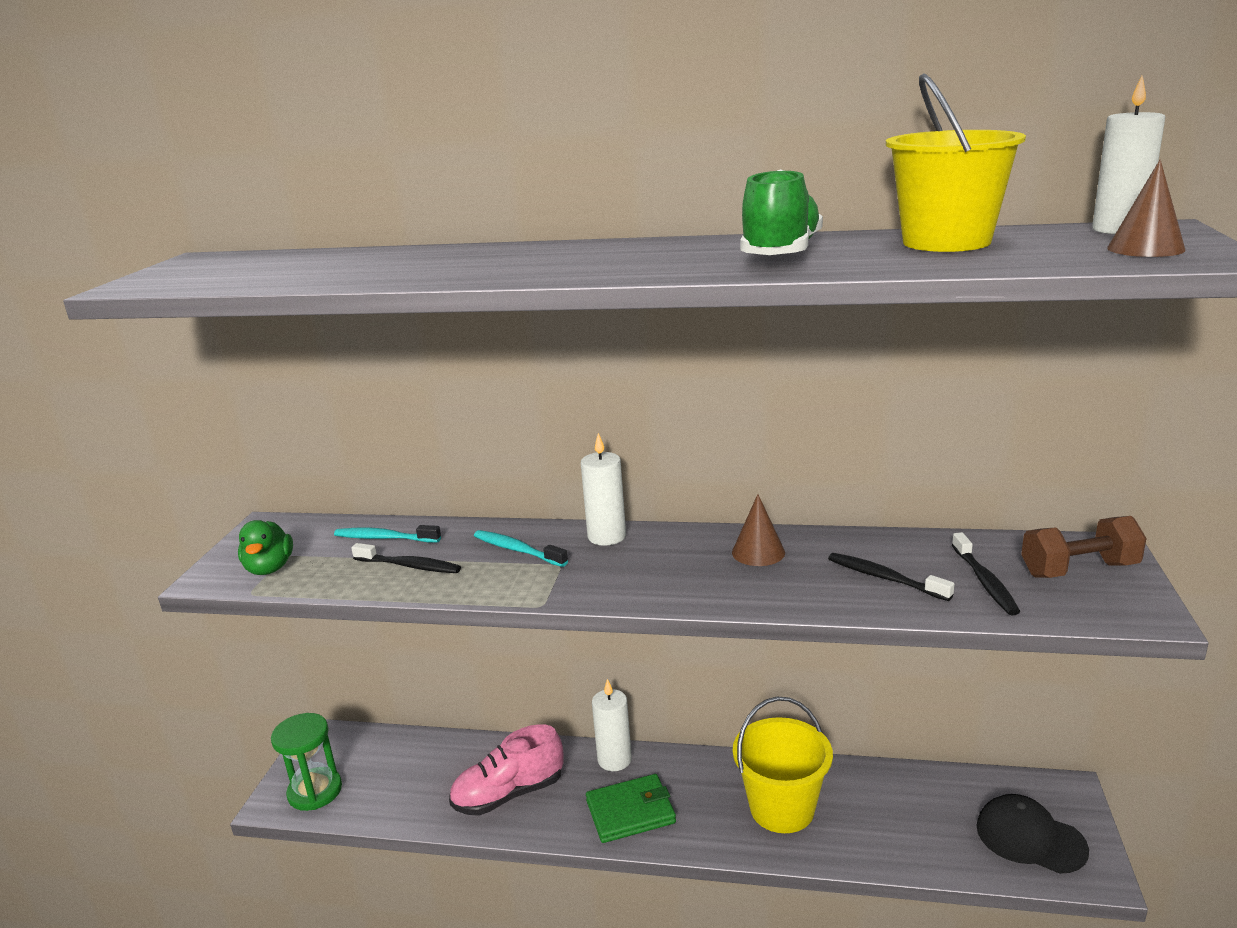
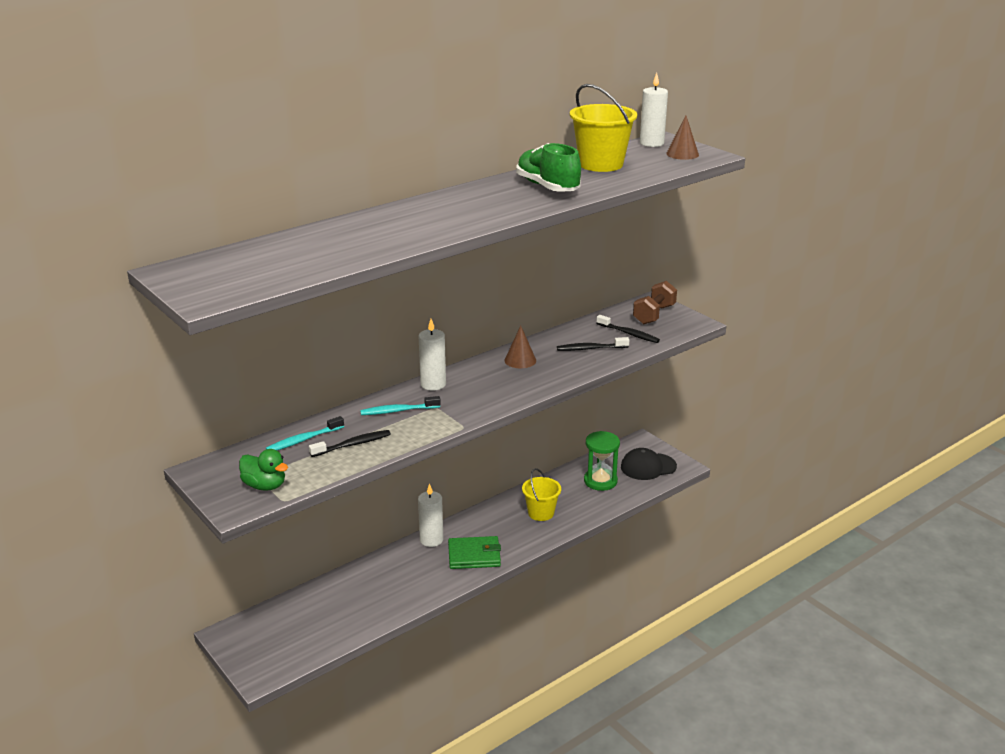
camera: 50 degrees left, 5 degrees up
green hourglass [271,713,342,811] -> green hourglass moved to [584,431,620,491]
pink shoe [449,724,564,816] -> none
green wallet [586,774,676,843] -> green wallet turned 60 degrees clockwise [448,536,501,569]
yellow bucket [733,697,833,833] -> yellow bucket [522,468,561,521], size x0.66

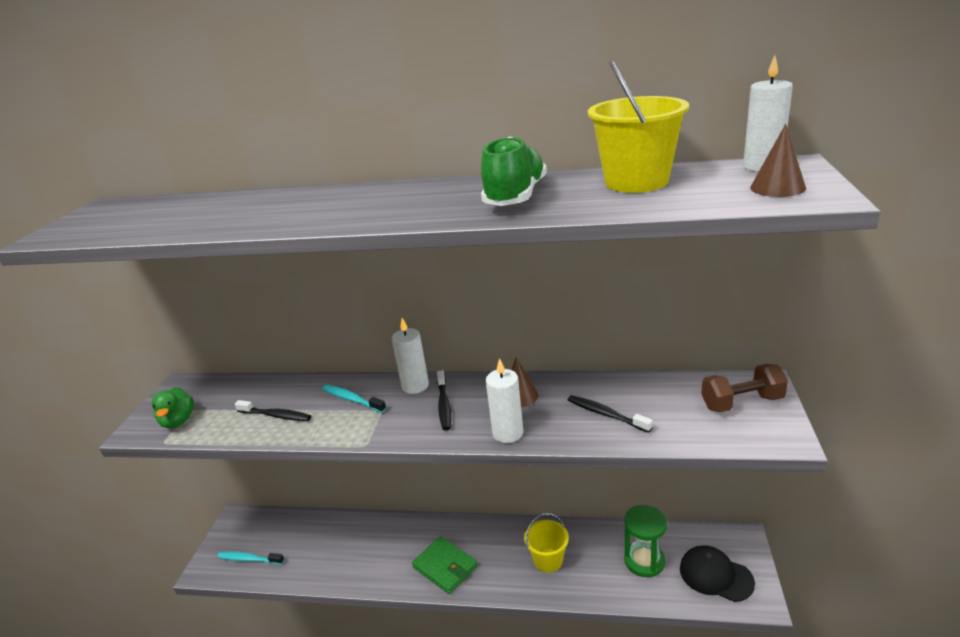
camera: 50 degrees right, 0 degrees up
turquoise toothbrush [266,416,344,450] -> turquoise toothbrush moved to [217,552,284,565]
white candle [418,483,444,547] -> white candle moved to [486,358,523,443]
black toothbrush [596,315,660,343] -> black toothbrush moved to [437,370,451,431]

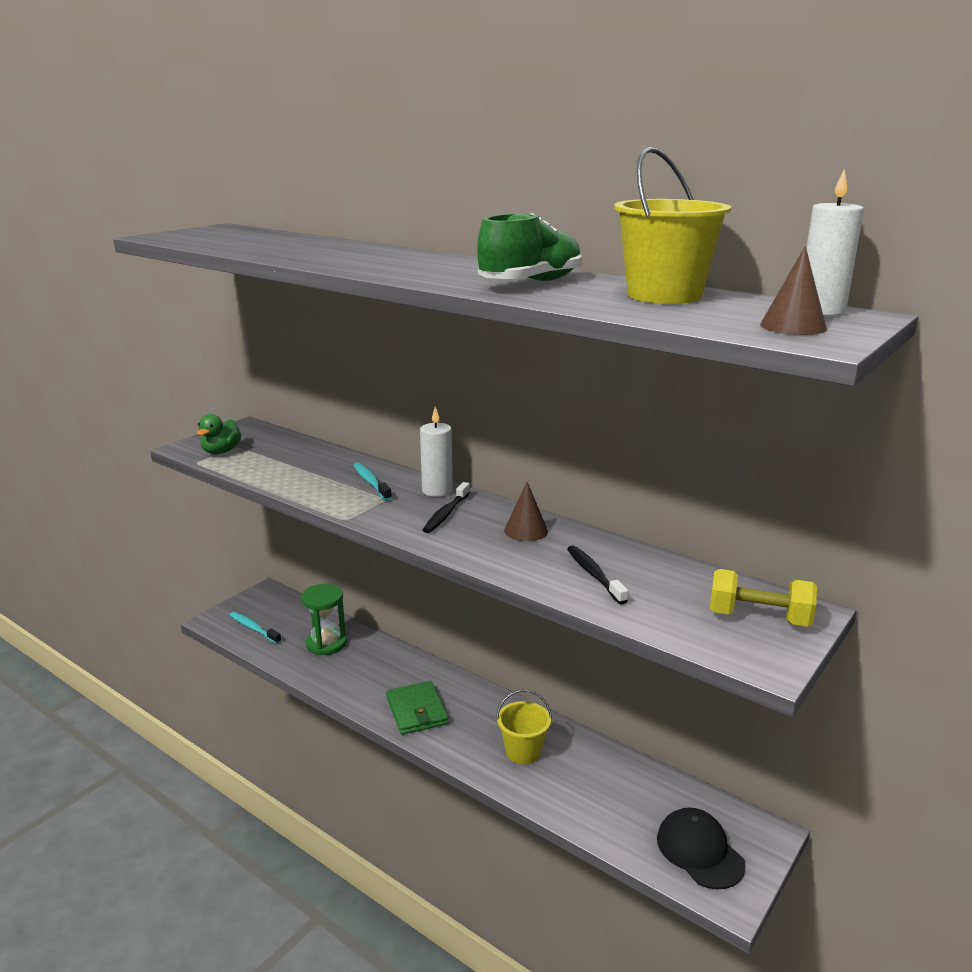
camera: 25 degrees right, 5 degrees down
black toothbrush [235,400,311,421] -> none
white candle [486,358,523,443] -> none
green hourglass [624,505,667,577] -> green hourglass moved to [301,584,347,655]
brown dumbbell [701,364,788,412] -> yellow dumbbell [710,569,817,627]

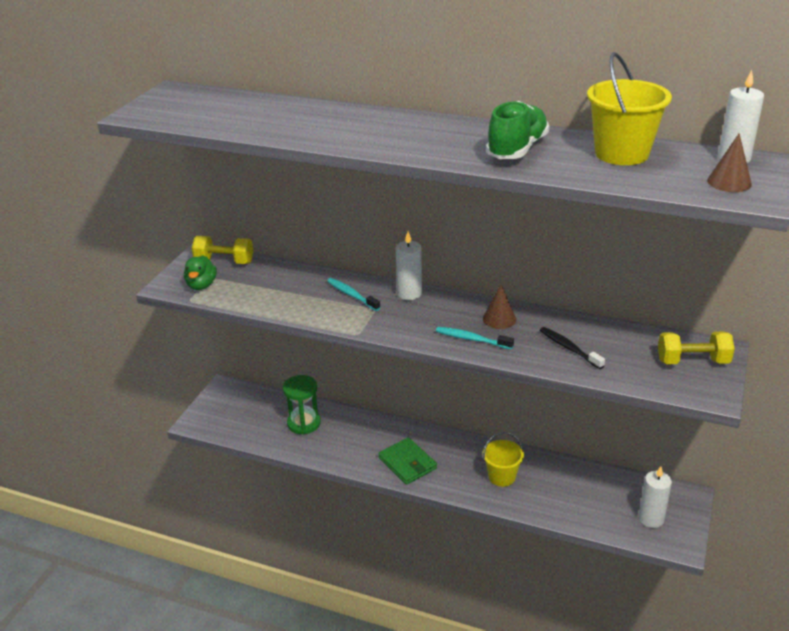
camera: 15 degrees left, 10 degrees up
turquoise toothbrush [230,612,281,644] -> turquoise toothbrush moved to [436,327,514,350]
black toothbrush [423,482,470,533] -> none
black cap [657,807,746,890] -> white candle [638,467,672,528]
none -> yellow dumbbell [192,236,253,264]

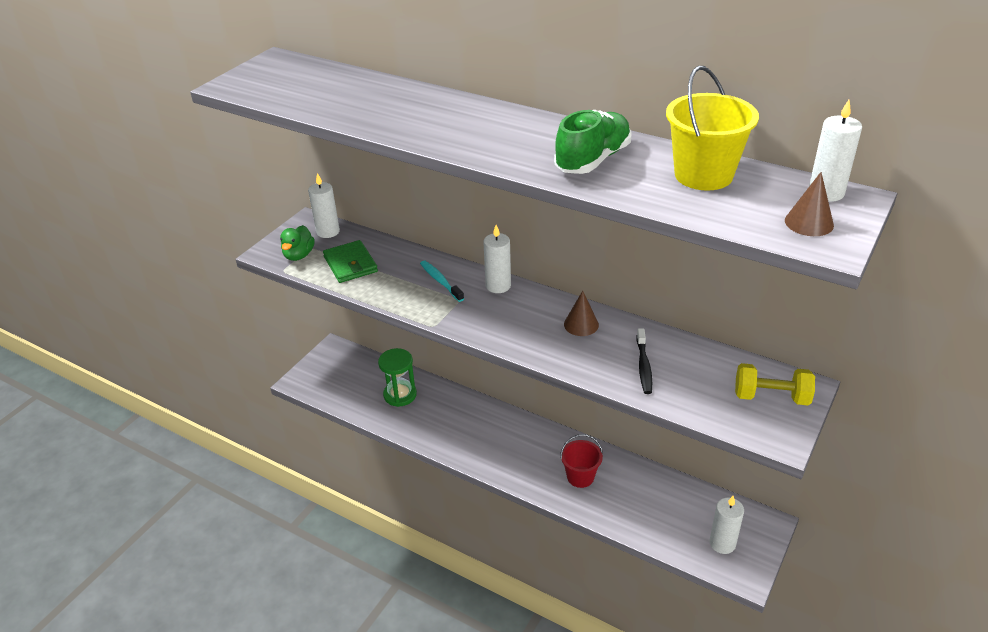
camera: 10 degrees right, 5 degrees up
yellow dumbbell [192,236,253,264] -> white candle [308,173,340,238]
green wallet [378,438,437,485] -> green wallet moved to [323,240,378,283]
turquoise toothbrush [436,327,514,350] -> none
yellow bucket [483,432,524,487] -> red bucket [560,434,603,488]
black toothbrush [540,327,605,369] -> black toothbrush turned 150 degrees counterclockwise [636,328,652,394]

